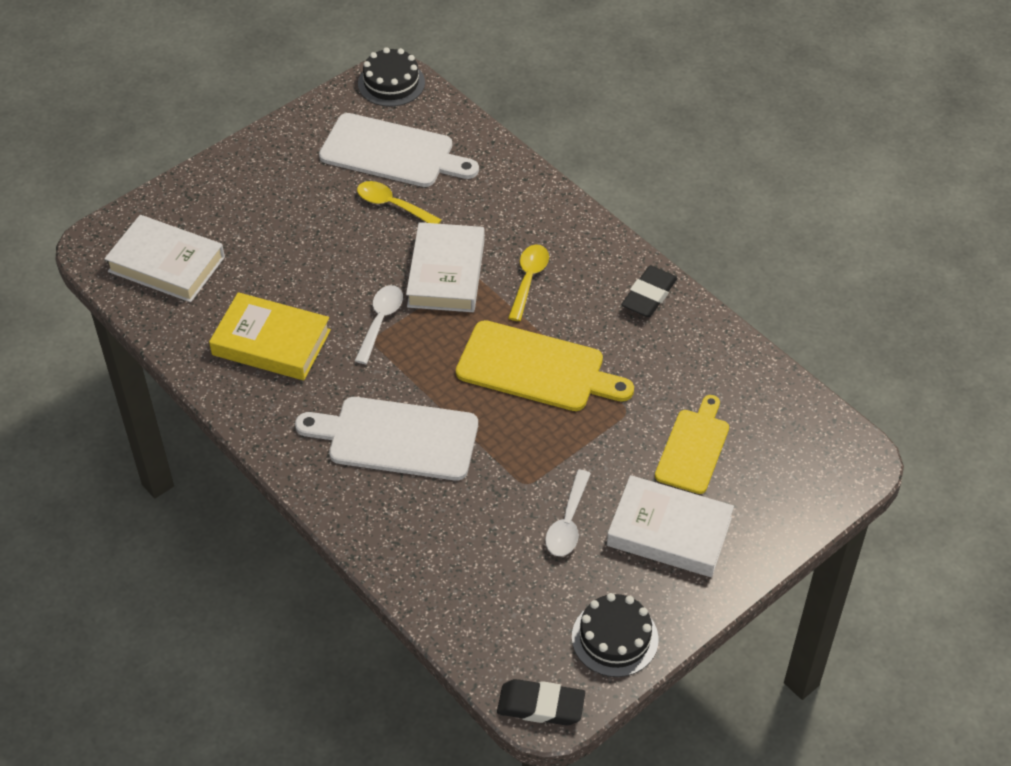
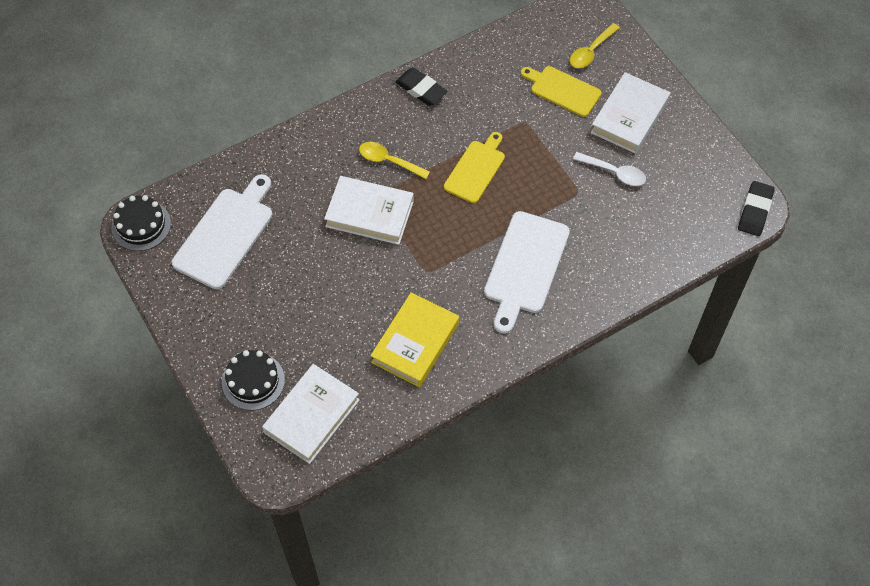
camera: 80 degrees left, 10 degrees up
white spoon [355,285,403,364] -> none
yellow spoon [357,181,442,224] -> yellow spoon moved to [570,23,620,68]
yellow cutting board [456,320,634,411] -> yellow cutting board [444,132,505,203], size x0.66
black cake [572,593,658,677] -> black cake moved to [222,350,285,410]

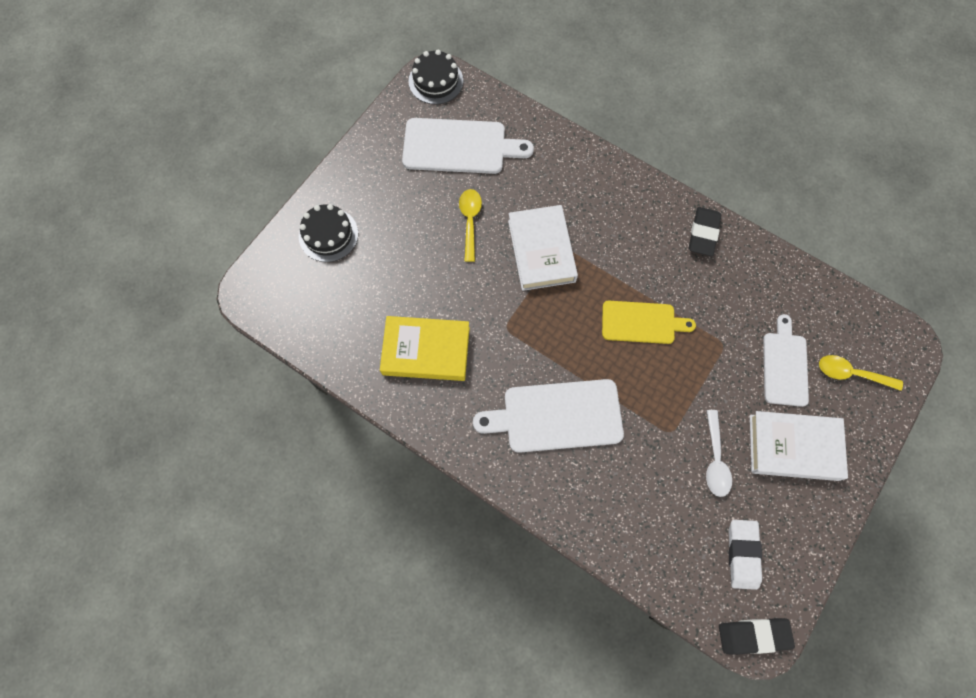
camera: 65 degrees right, 10 degrees up
white book [262,364,360,464] -> none
yellow spoon [359,142,430,179] -> yellow spoon moved to [459,189,482,262]
yellow cutting board [521,66,602,117] -> white cutting board [763,314,809,407]
none -> white eraser [728,520,762,590]

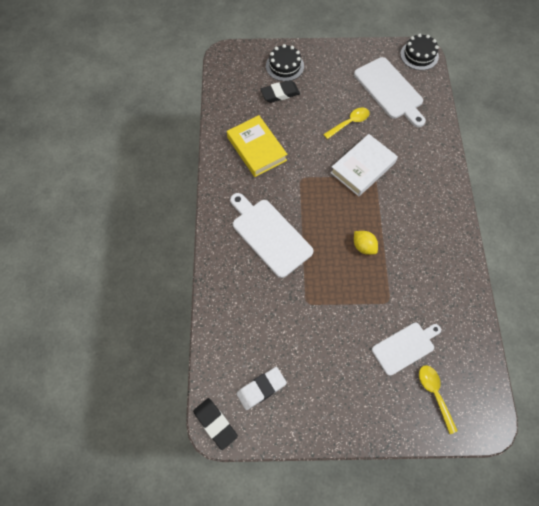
camera: 55 degrees right, 5 degrees down
yellow cutting board [602,301,696,344] -> yellow lemon [354,231,378,255]
black eraser [689,207,721,256] -> black eraser moved to [260,80,300,103]
white spoon [706,410,732,497] -> none
white book [750,411,848,481] -> none

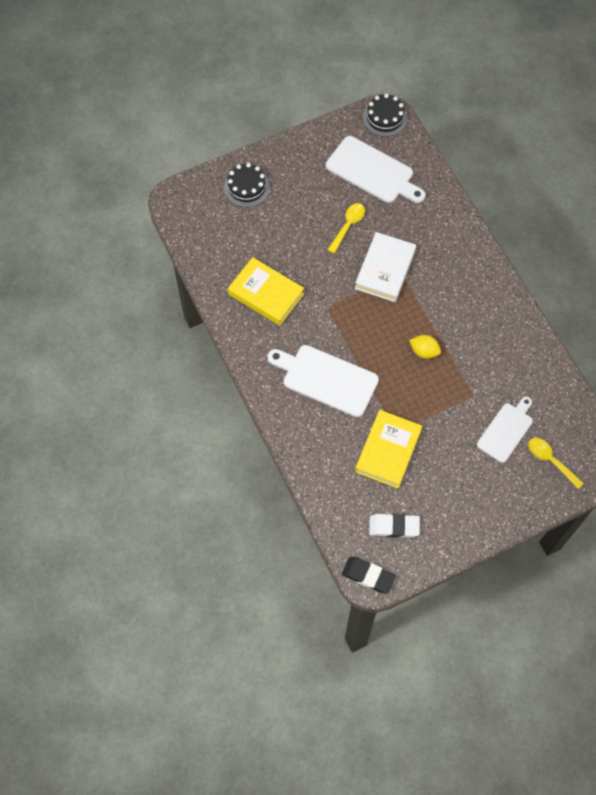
camera: 25 degrees left, 0 degrees up
white eraser [236,367,287,410] -> white eraser turned 60 degrees clockwise [369,514,420,538]
black eraser [260,80,300,103] -> none
none -> yellow book [355,410,422,488]

